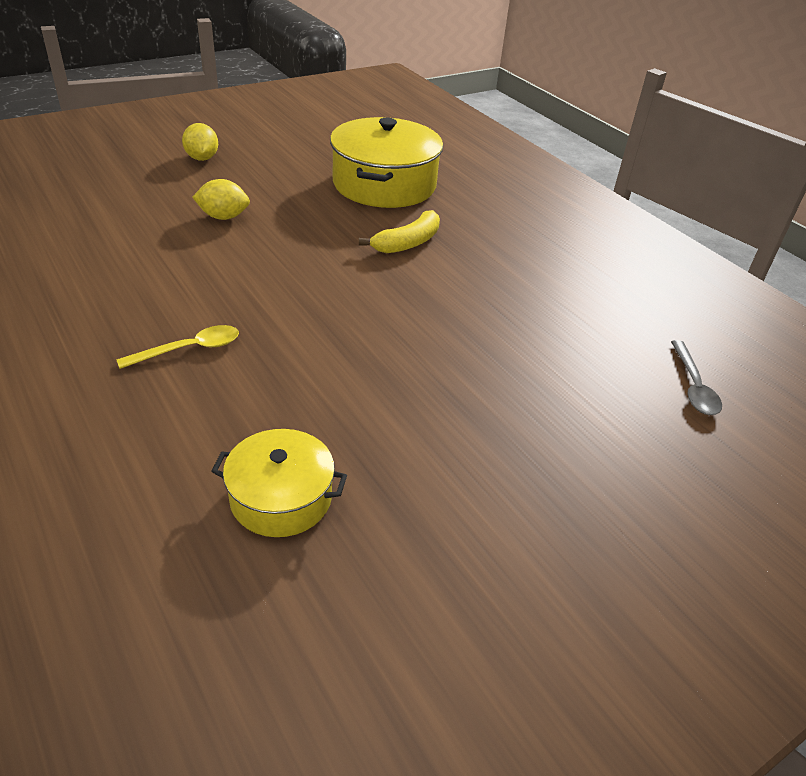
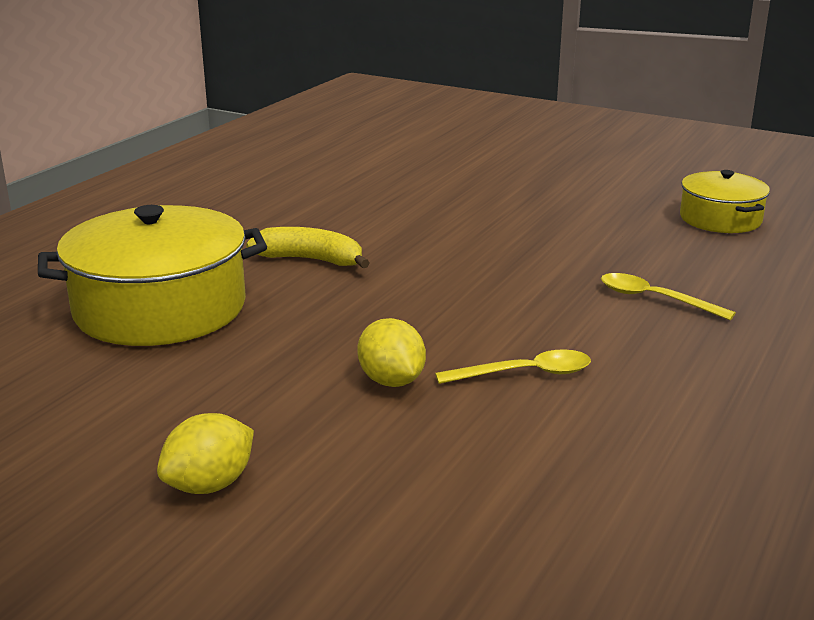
camera: 115 degrees left, 15 degrees down
grey spoon [671,340,722,415] -> none
none -> yellow spoon [435,349,591,384]

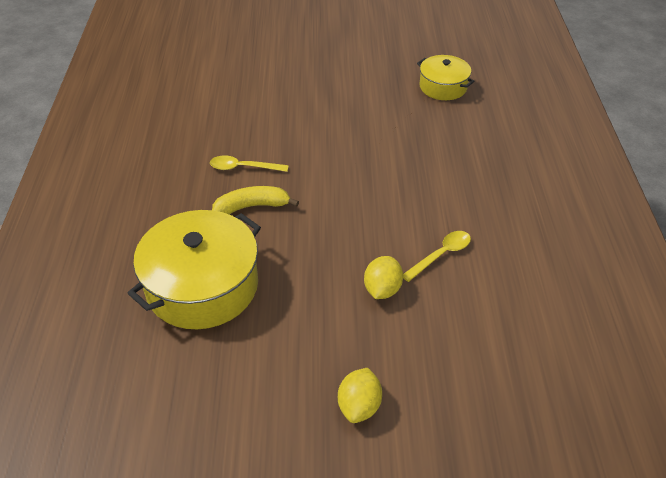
camera: 30 degrees left, 20 degrees up
yellow lemon [357,318,426,387] -> yellow lemon turned 75 degrees clockwise [364,256,403,299]
yellow spoon [601,273,736,320] -> yellow spoon moved to [210,155,289,172]

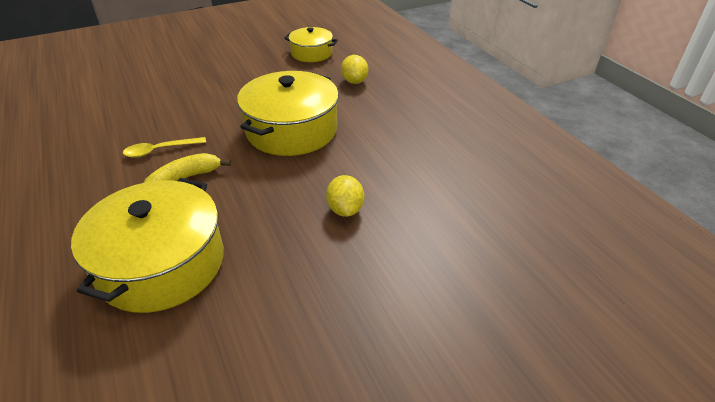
camera: 25 degrees left, 5 degrees down
yellow lemon [338,368,382,423] -> yellow lemon moved to [341,55,368,84]
yellow spoon [403,231,471,282] -> none
none -> yellow pot [237,71,339,156]

